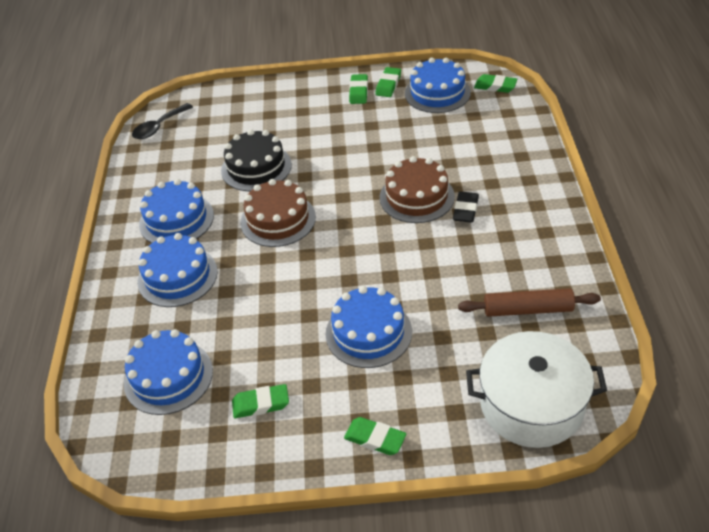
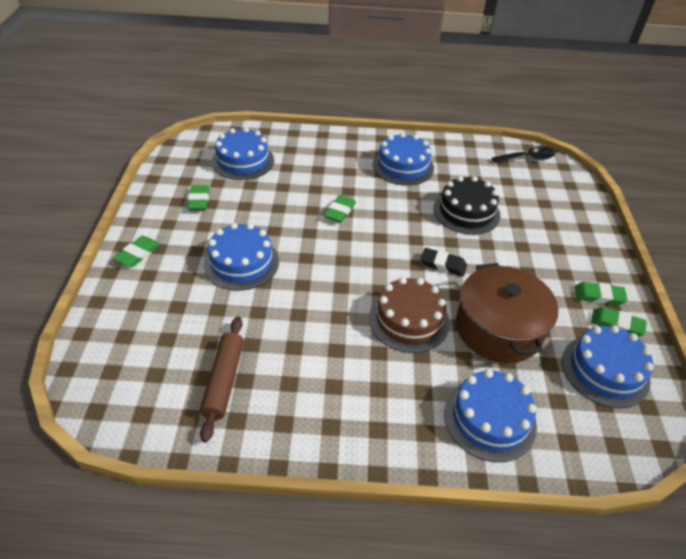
camera: 90 degrees right, 0 degrees up
black spoon [132,103,193,139] -> black spoon turned 120 degrees clockwise [492,146,555,163]
blue cake [138,233,218,307] -> blue cake moved to [444,369,537,462]
brown cake [240,179,316,247] -> none
black eraser [453,191,479,223] -> black eraser moved to [421,248,467,277]
white pot [466,331,607,448] -> none
green eraser [474,74,517,93] -> green eraser moved to [324,195,356,222]
none -> brown pot [456,263,558,363]

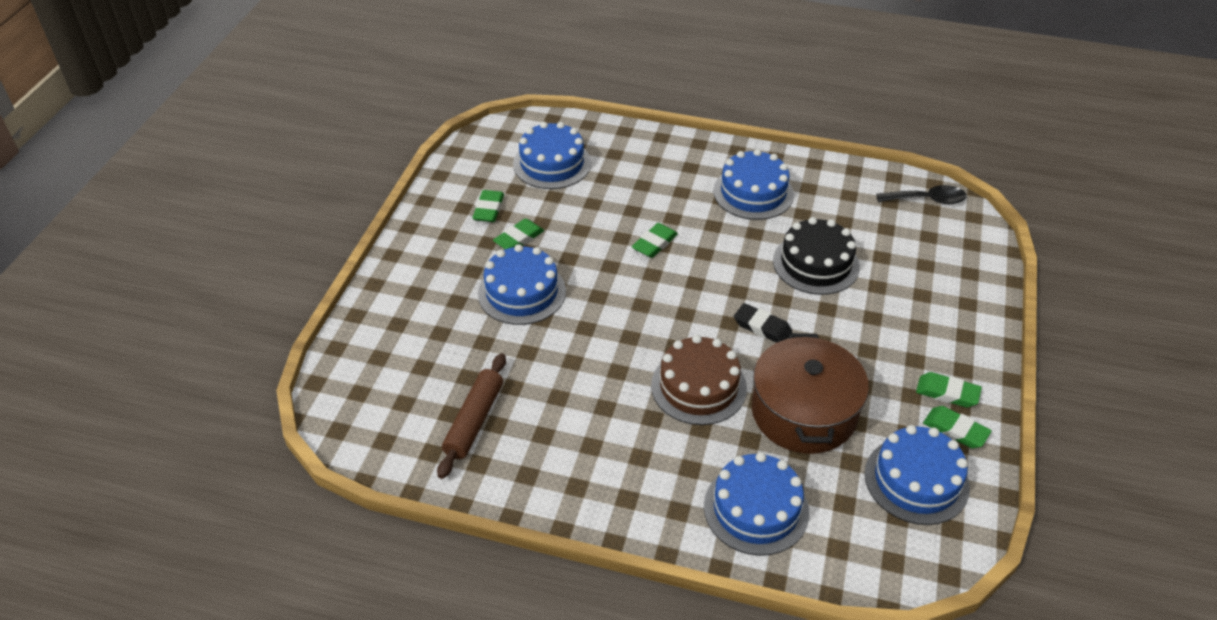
camera: 15 degrees right, 0 degrees up
green eraser [113,236,161,267] -> green eraser moved to [493,218,544,249]

